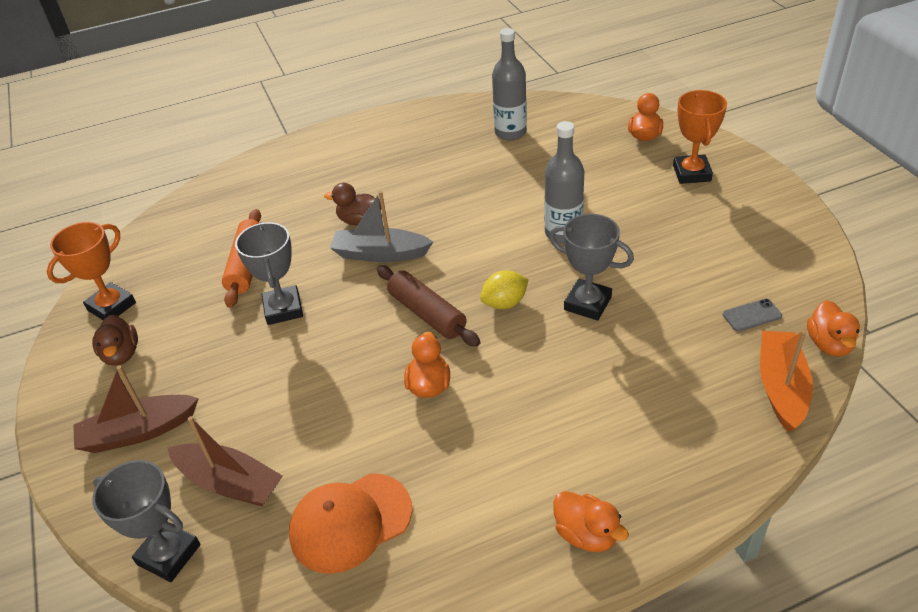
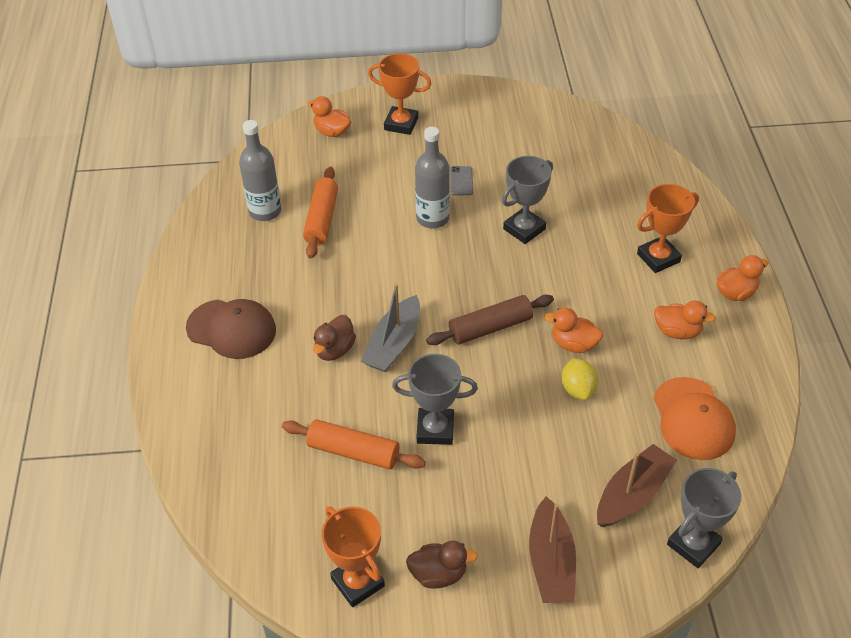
camera: 75 degrees left, 5 degrees up
yellow lemon [480,270,529,309] -> yellow lemon moved to [561,358,598,400]
grey phone [723,299,782,331] -> grey phone moved to [450,166,473,195]
orange boat [760,330,813,432] -> none
orange duck [807,300,860,356] -> orange duck moved to [654,301,716,340]
none -> brown cap [186,299,276,359]
none -> orange rolling pin [303,167,338,259]
none -> orange trophy [637,184,699,273]

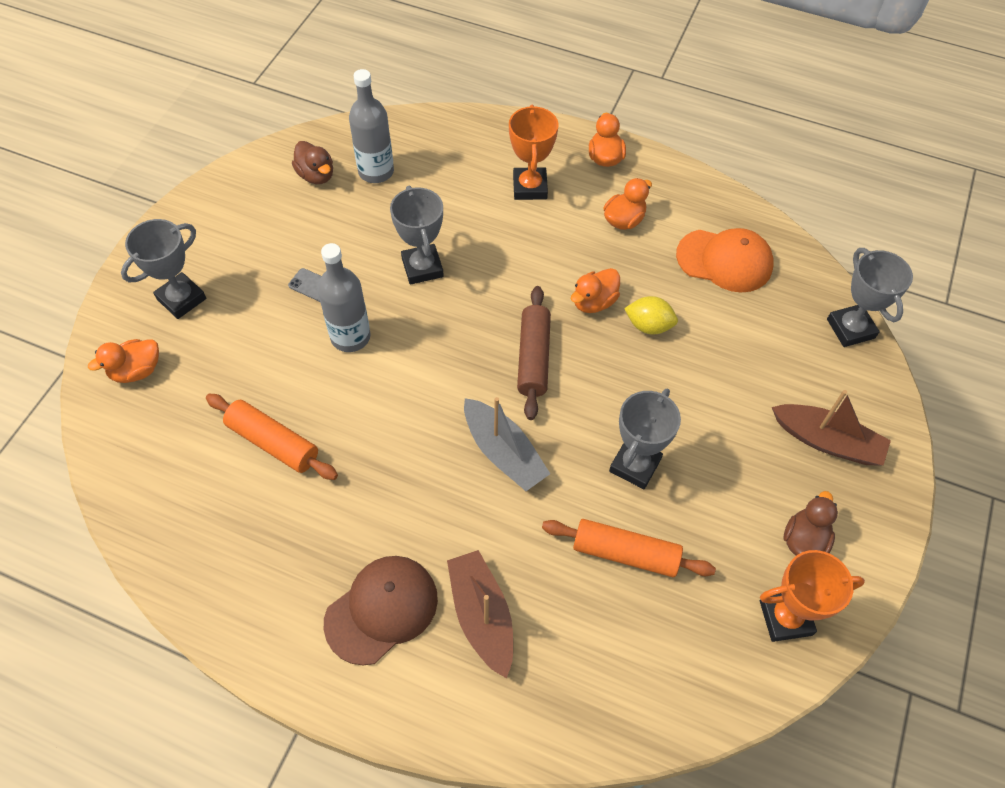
camera: 65 degrees left, 10 degrees up
grey bottle [239,120,281,221] -> grey bottle moved to [349,69,394,183]
orange rolling pin [282,419,426,469] -> orange rolling pin turned 60 degrees clockwise [542,519,716,577]
brown duck [313,315,356,361] -> brown duck moved to [292,141,333,184]
orange trophy [368,53,431,135] -> grey trophy [121,219,206,319]
brown boat [597,444,677,527] -> brown boat moved to [447,550,513,678]

